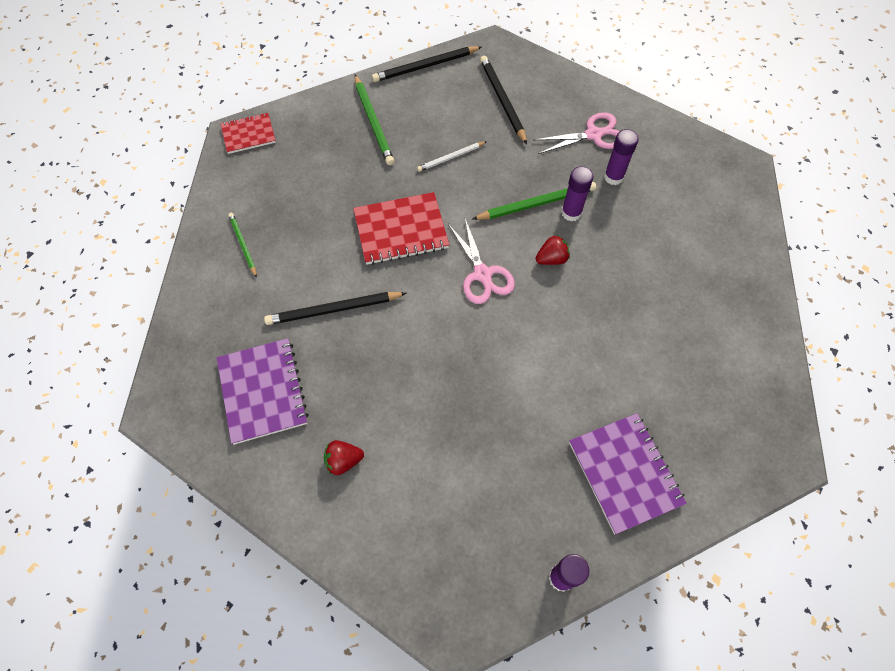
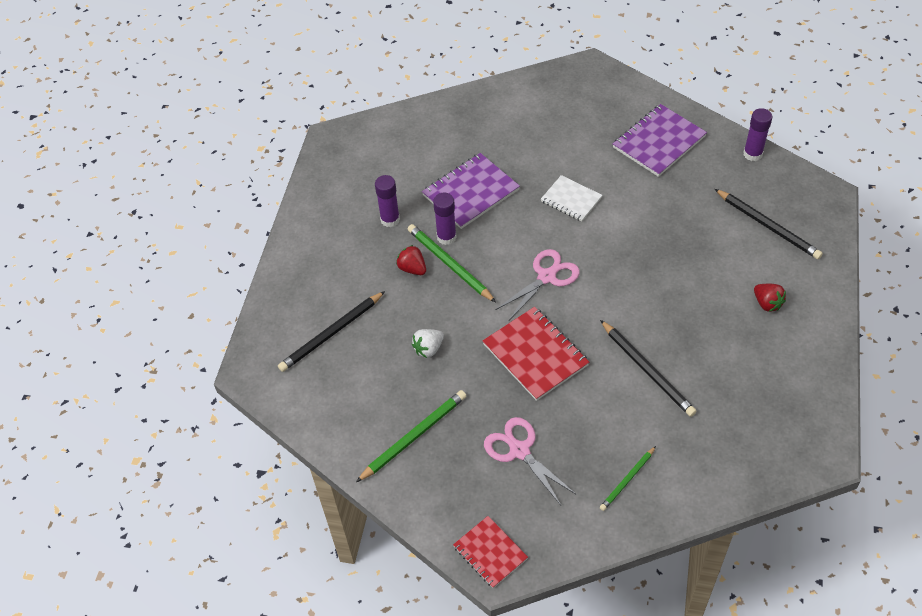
camera: 110 degrees left, 10 degrees down
purple notebook [217,338,309,445] -> purple notebook moved to [422,153,520,229]
black pencil [372,46,482,82] -> black pencil moved to [715,189,823,259]
white pencil [417,142,486,172] -> white strawberry [412,329,444,358]
pink scissors [534,112,620,154] -> pink scissors moved to [484,417,576,505]
red strawberry [535,235,570,265] -> red strawberry moved to [396,245,426,275]
none -> white notebook [541,175,602,221]

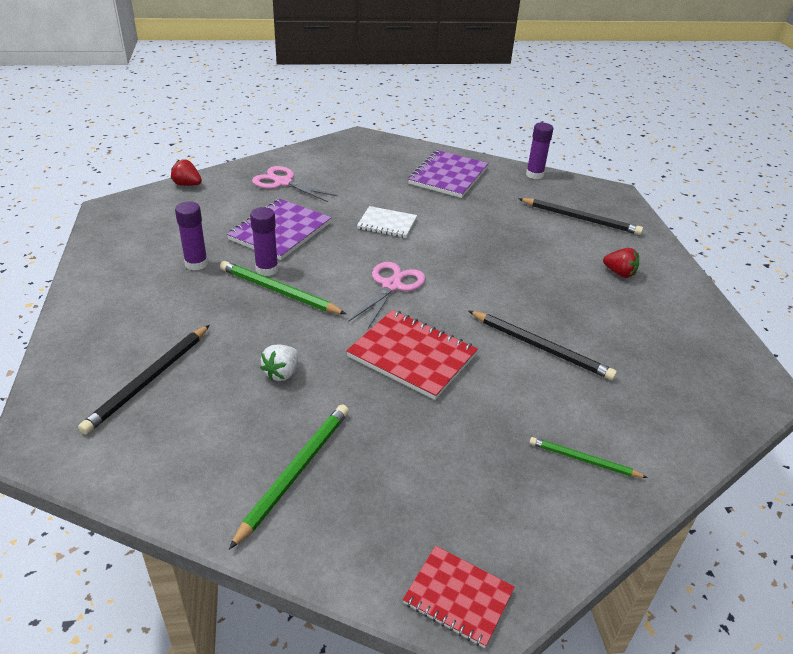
camera: 25 degrees left, 15 degrees down
red strawberry [396,245,426,275] -> red strawberry moved to [171,159,202,186]
pink scissors [484,417,576,505] -> pink scissors moved to [252,166,338,202]
green pencil [600,446,656,511] -> green pencil turned 90 degrees clockwise [529,437,648,478]

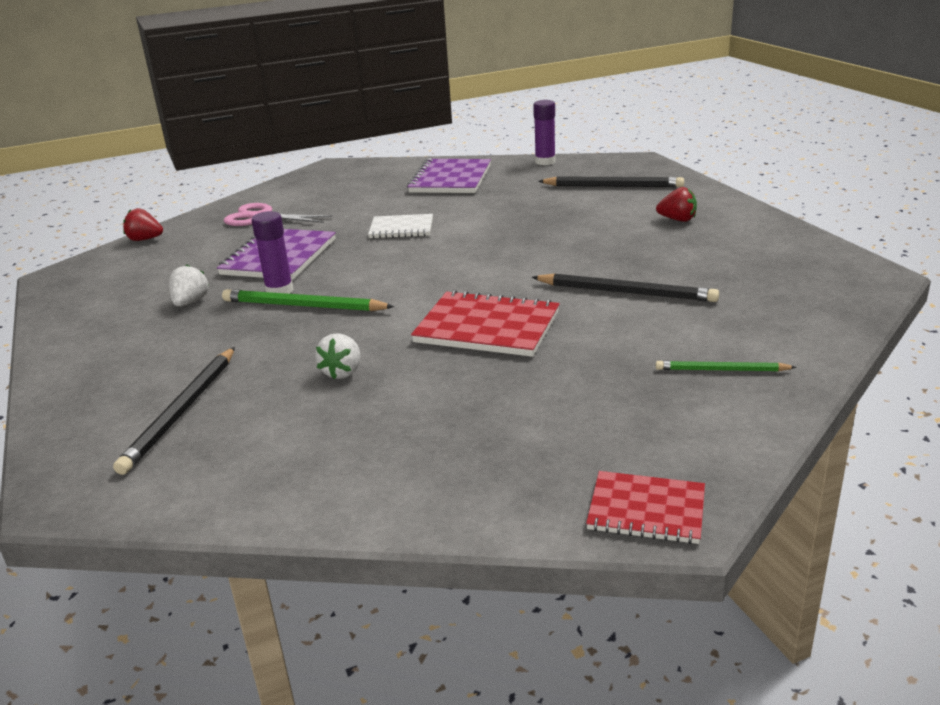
camera: 10 degrees left, 10 degrees down
purple glue stick [175,202,208,270] -> white strawberry [169,264,209,307]
green pencil [229,404,349,550] -> none
pink scissors [348,262,426,329] -> none

